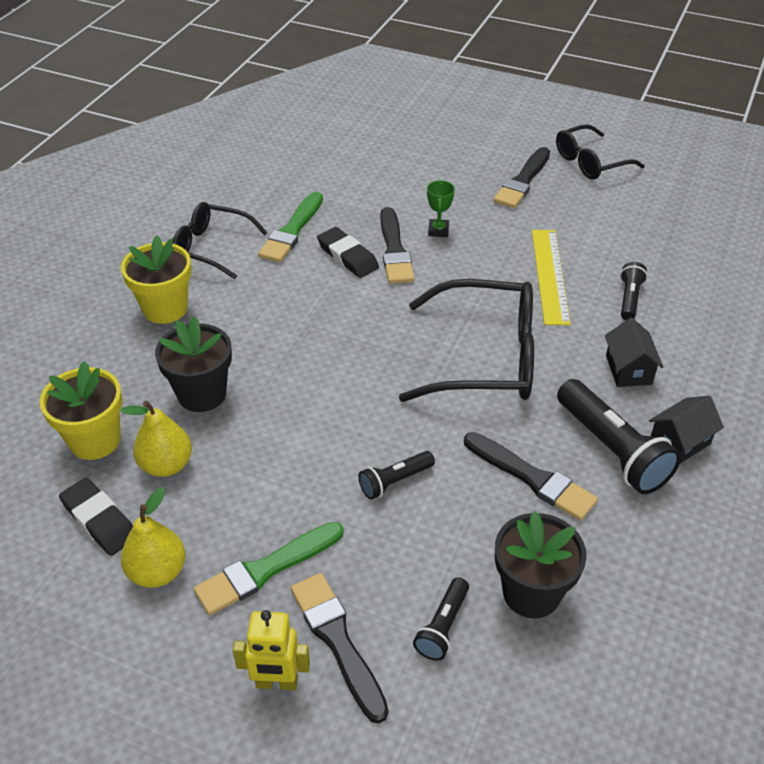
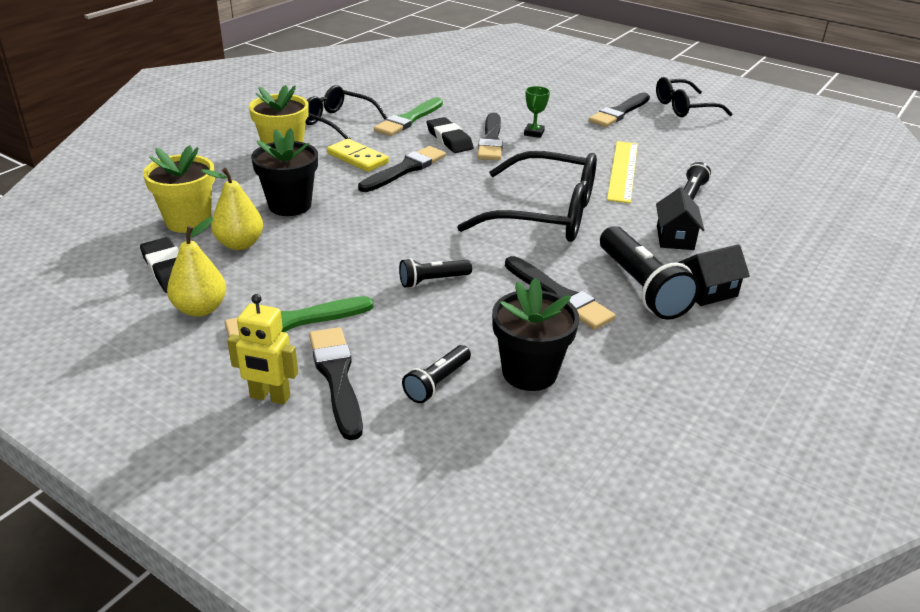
camera: 10 degrees right, 10 degrees down
none -> yellow domino [327,139,389,172]
none -> black brush [358,146,446,192]

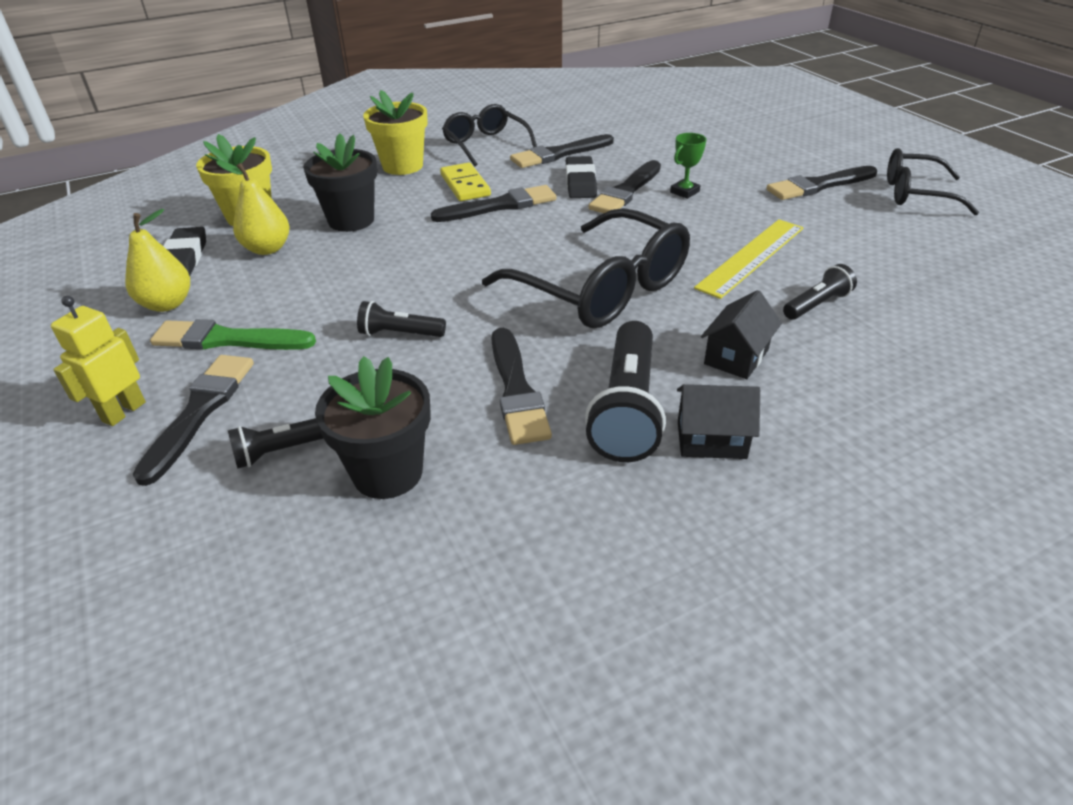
camera: 30 degrees right, 5 degrees up
yellow robot [227,294,298,405] -> yellow robot turned 75 degrees clockwise [51,296,146,426]
green brush [374,98,443,136] -> black brush [510,134,614,168]

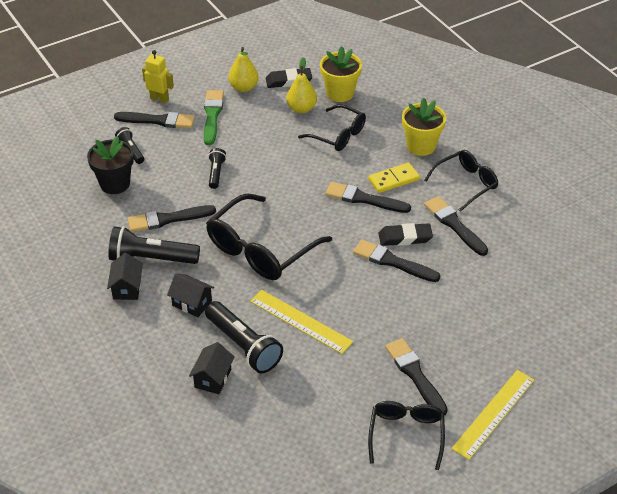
camera: 85 degrees right, 5 degrees up
black flower pot [303,134,377,232] -> black glasses [298,104,366,151]
black brush [431,185,557,222] -> black brush turned 135 degrees clockwise [325,182,411,213]
green trophy [670,133,706,199] -> none
black flashlight [783,264,857,320] -> black flashlight [205,301,283,373], size x1.86
none -> black house [189,342,235,394]
none -> yellow ruler [451,370,534,460]

